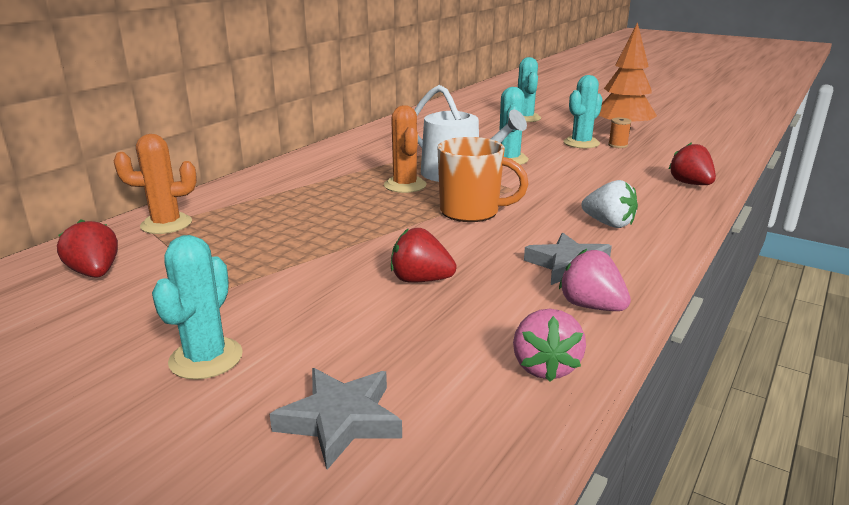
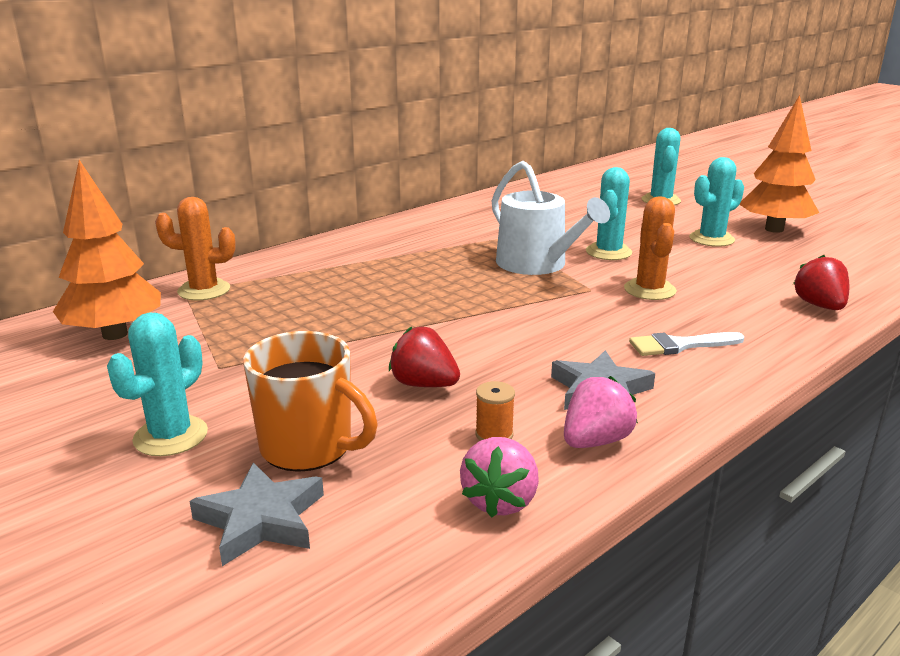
camera: 15 degrees right, 0 degrees up
red strawberry [57,219,118,278] -> orange tree [53,160,161,340]
orange cactus [384,105,427,193] -> orange cactus moved to [624,196,677,300]
orange mug [438,137,529,222] -> orange mug moved to [243,331,378,472]
pink strawberry [559,249,631,311] -> pink strawberry turned 75 degrees clockwise [564,376,638,448]
white strawberry [582,180,638,228] -> white brush [629,332,745,356]
orange spool [608,118,631,148] -> orange spool moved to [475,381,515,441]

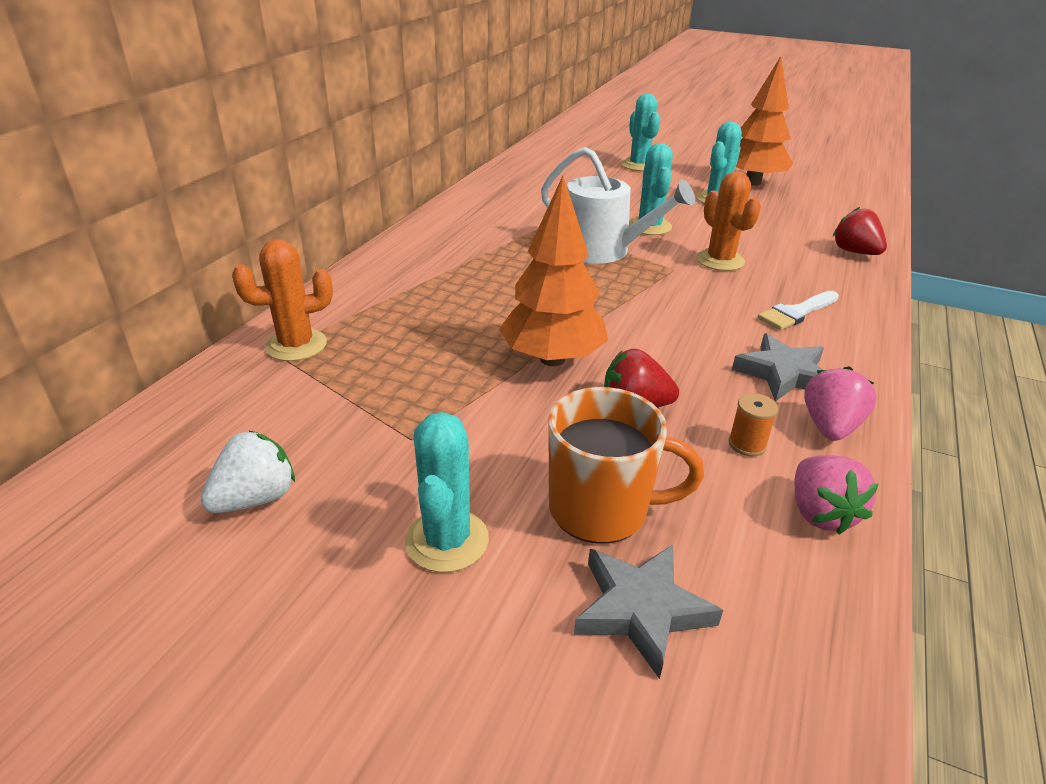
camera: 25 degrees left, 10 degrees up
orange tree [53,160,161,340] -> orange tree moved to [499,176,608,366]
none -> white strawberry [201,430,295,513]

